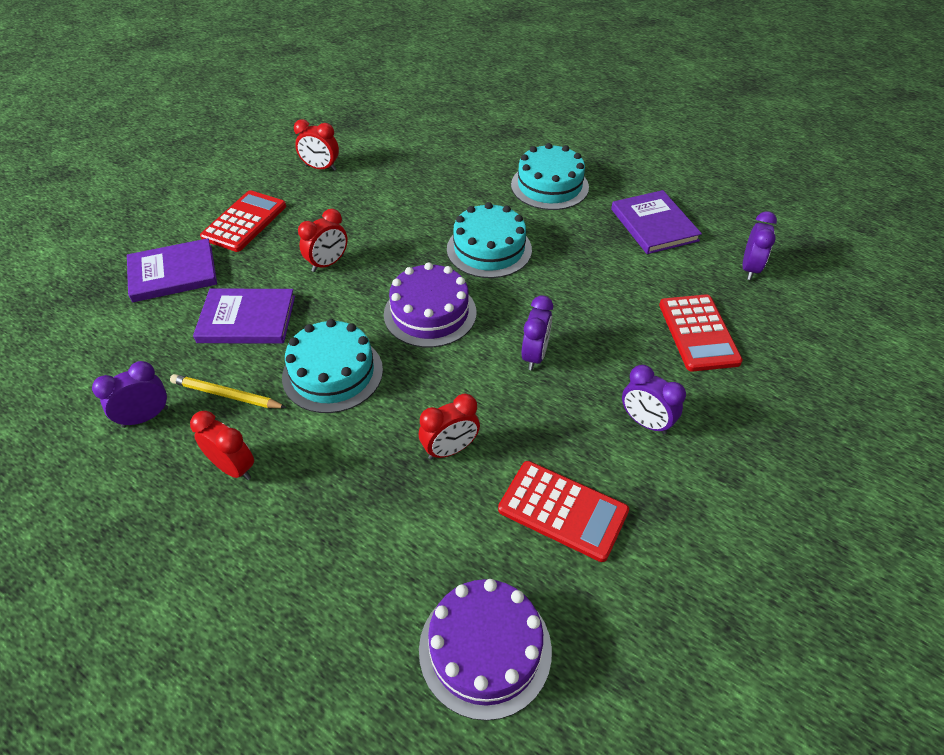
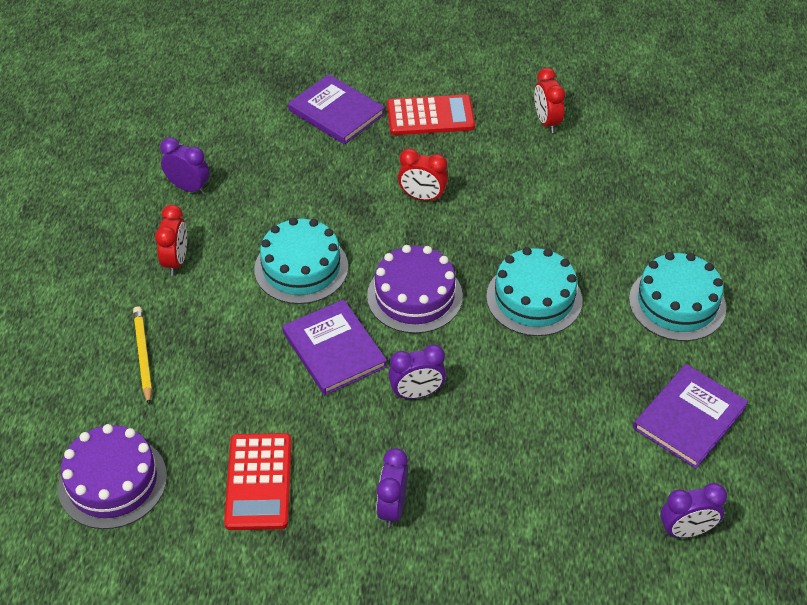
camera: 60 degrees right, 0 degrees up
yellow pencil [170,374,287,408] -> yellow pencil moved to [133,307,152,405]
purple book [193,289,295,344] -> purple book moved to [282,299,387,395]
red clock [419,394,480,460] -> none
red calculator [659,294,743,371] -> none

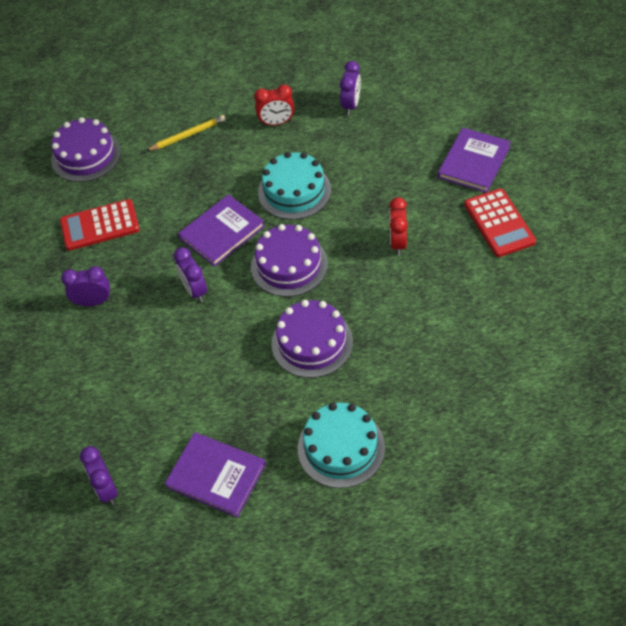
camera: 80 degrees right, 5 degrees up
turquoise cake [486,247,582,336] -> purple cake [271,300,353,378]
red clock [534,68,565,133] -> none

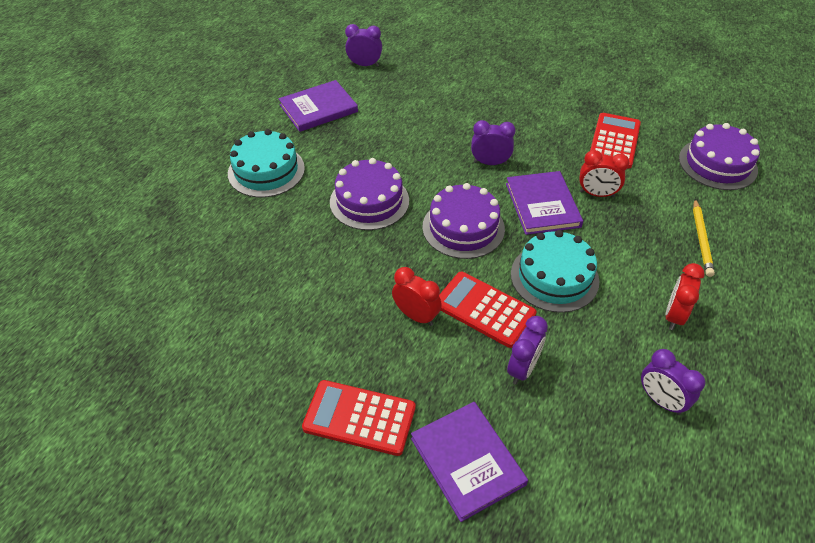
camera: 120 degrees right, 5 degrees down
purple clock [61,266,110,306] -> purple clock moved to [507,316,548,385]
none -> red calculator [439,272,537,348]
none -> red clock [579,150,630,197]

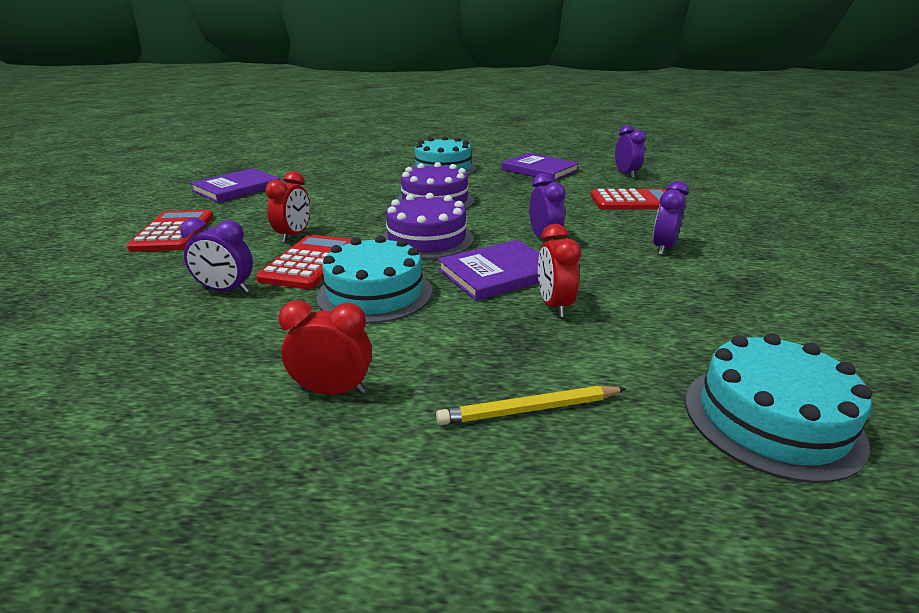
camera: 70 degrees right, 20 degrees down
purple book [411,402,528,522] -> purple book moved to [190,168,280,203]
red calculator [590,113,641,168] -> red calculator moved to [590,189,666,210]
purple clock [641,349,705,415] -> purple clock moved to [653,181,689,255]
purple cake [679,123,760,190] -> turquoise cake [685,333,872,483]

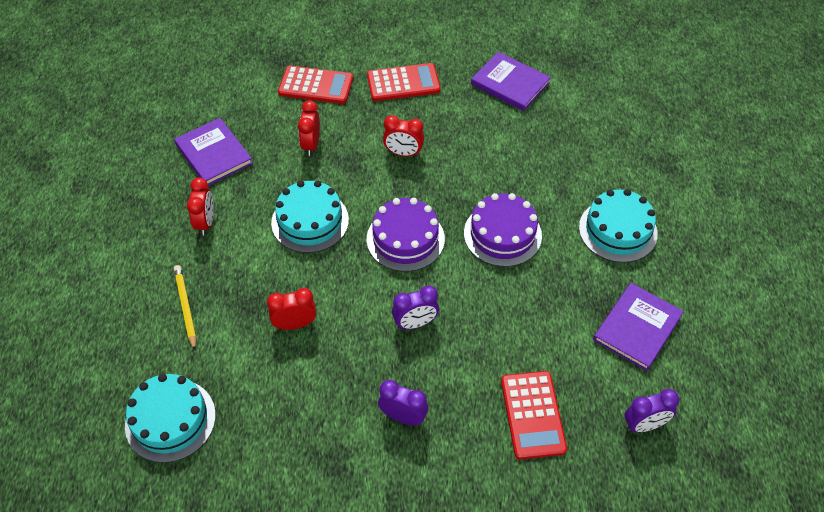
camera: 85 degrees right, 25 degrees up
purple clock [180,218,253,293] -> red clock [298,100,320,156]
red calculator [256,235,352,289] -> red calculator moved to [278,66,353,104]
purple book [438,240,539,301] -> purple book moved to [174,118,253,186]

